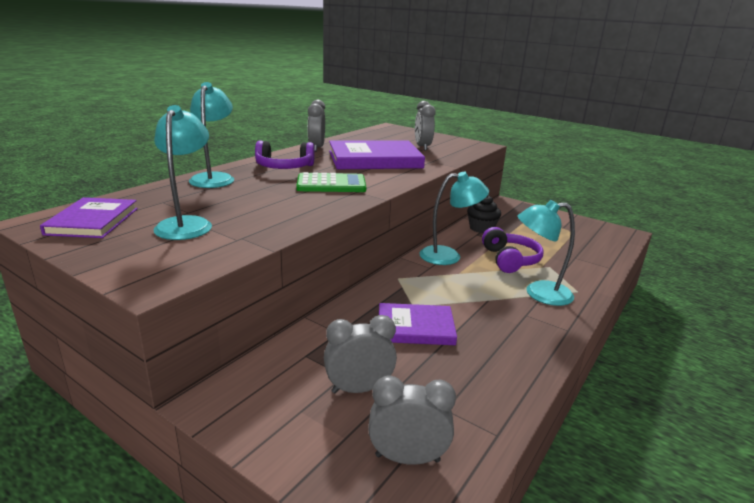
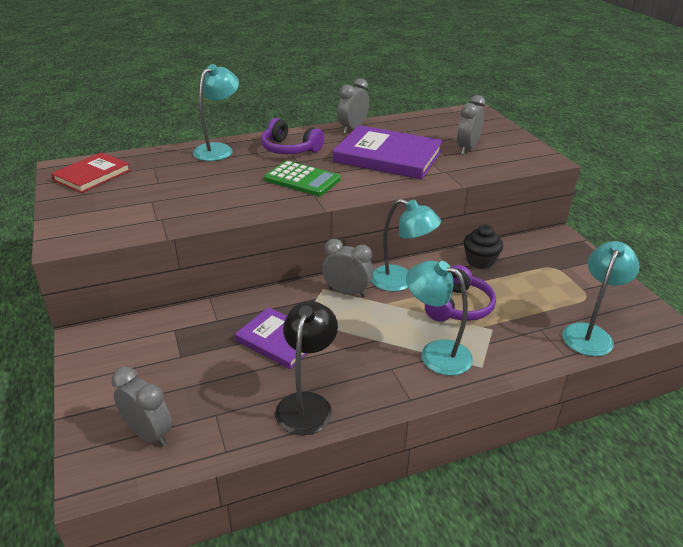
camera: 35 degrees right, 10 degrees up
purple book [40,197,138,238] -> red book [51,152,131,193]
turquoise lamp [154,105,212,240] -> turquoise lamp moved to [562,241,640,356]
grey clock [324,315,397,393] -> grey clock moved to [322,239,373,297]
none -> black lamp [275,301,338,435]

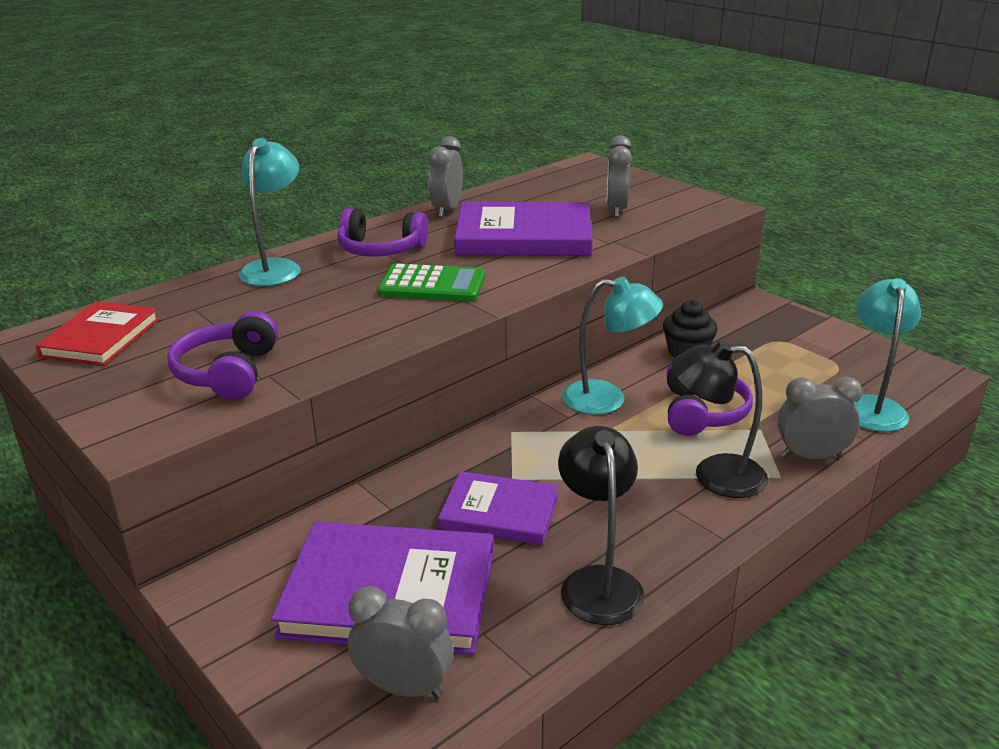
camera: 20 degrees left, 5 degrees down
grey clock [322,239,373,297] -> grey clock moved to [777,377,863,459]
turquoise lamp [406,261,473,376] -> black lamp [672,340,768,498]
none -> purple headphones [167,311,278,400]
none -> purple book [271,521,493,655]

